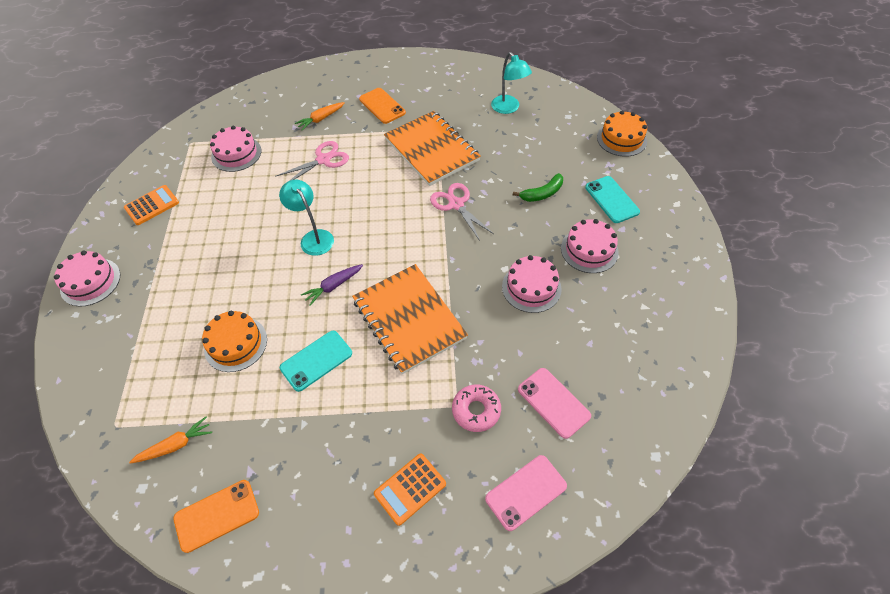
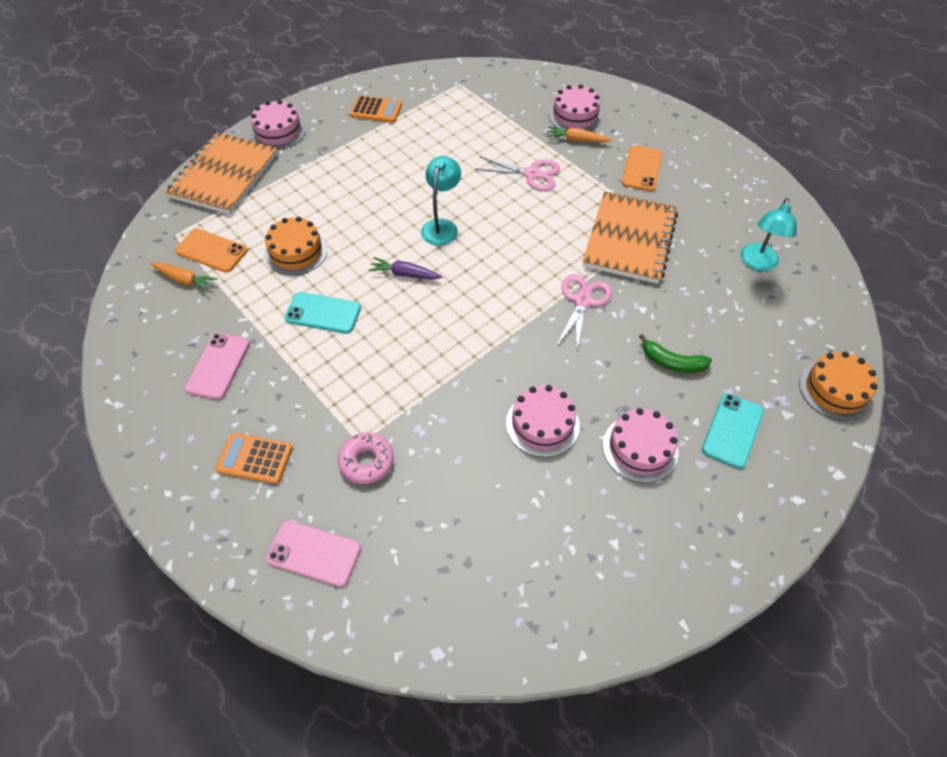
camera: 50 degrees right, 0 degrees up
orange phone [173,480,259,553] -> orange phone moved to [175,229,247,272]
pink cake [210,126,261,172] -> pink cake moved to [549,84,602,132]
orange notebook [352,264,468,374] -> orange notebook moved to [165,132,278,215]
pink phone [518,368,591,439] -> pink phone moved to [185,333,250,400]

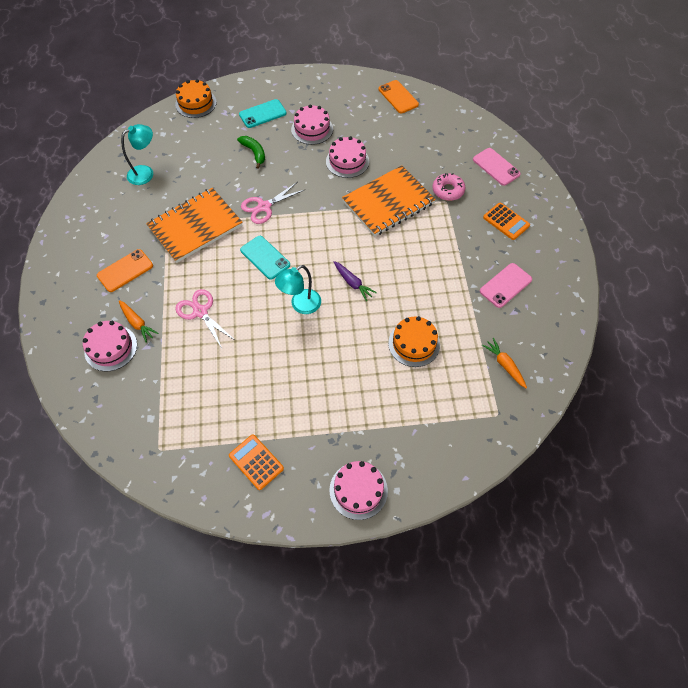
camera: 145 degrees left, 5 degrees up
orange notebook [165,132,278,215] -> orange notebook moved to [342,165,436,236]
orange phone [175,229,247,272] -> orange phone moved to [379,80,419,113]
turquoise phone [284,292,361,334] -> turquoise phone moved to [240,236,290,280]

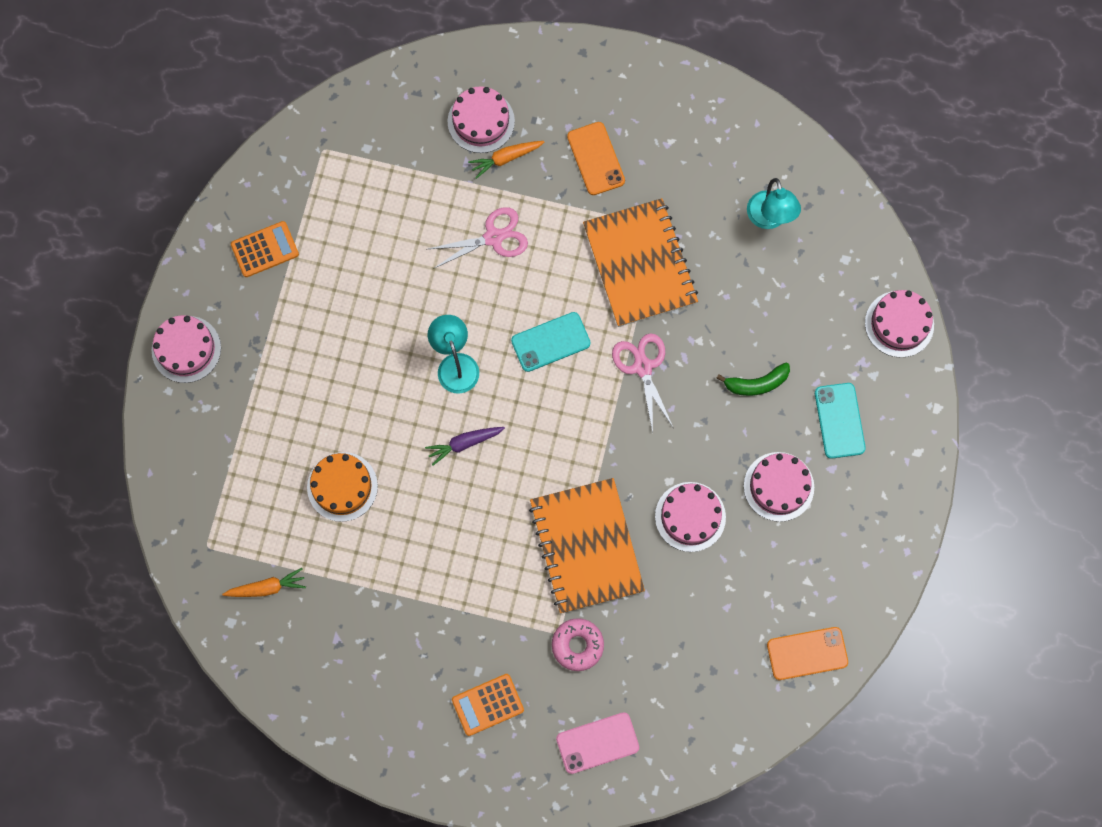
camera: 110 degrees right, 15 degrees up
orange cake [175,79,217,118] -> pink cake [865,290,934,358]
pink phone [480,263,532,308] -> none

